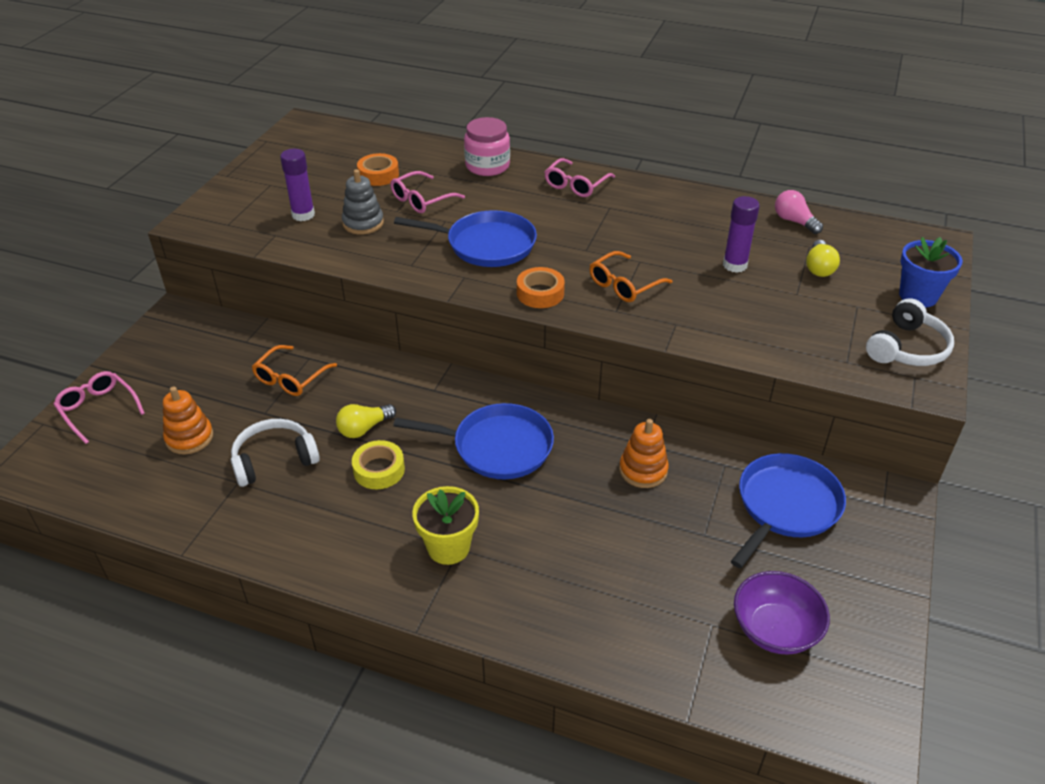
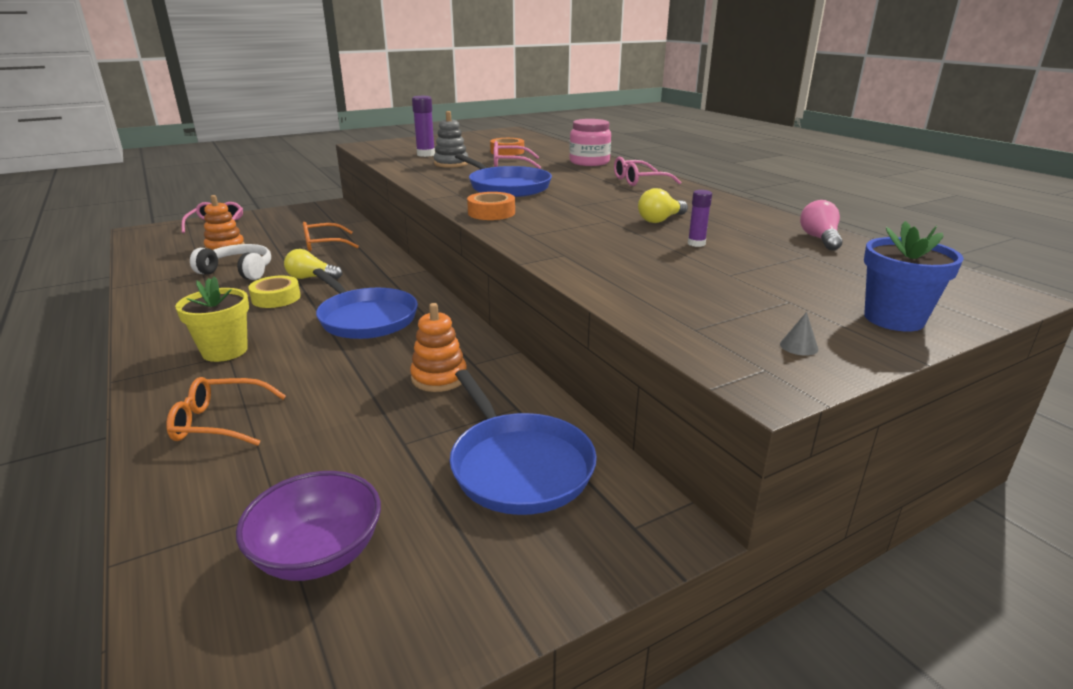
camera: 40 degrees right, 15 degrees down
orange glasses [589,251,672,302] -> orange glasses moved to [166,377,286,446]
purple glue stick [723,196,760,273] -> purple glue stick [688,190,712,247], size x0.61
blue pan [731,453,846,568] -> blue pan turned 75 degrees clockwise [450,369,597,515]
yellow light bulb [806,240,840,277] -> yellow light bulb moved to [638,188,688,223]
white headphones [866,298,954,366] -> grey cone [780,312,818,356]

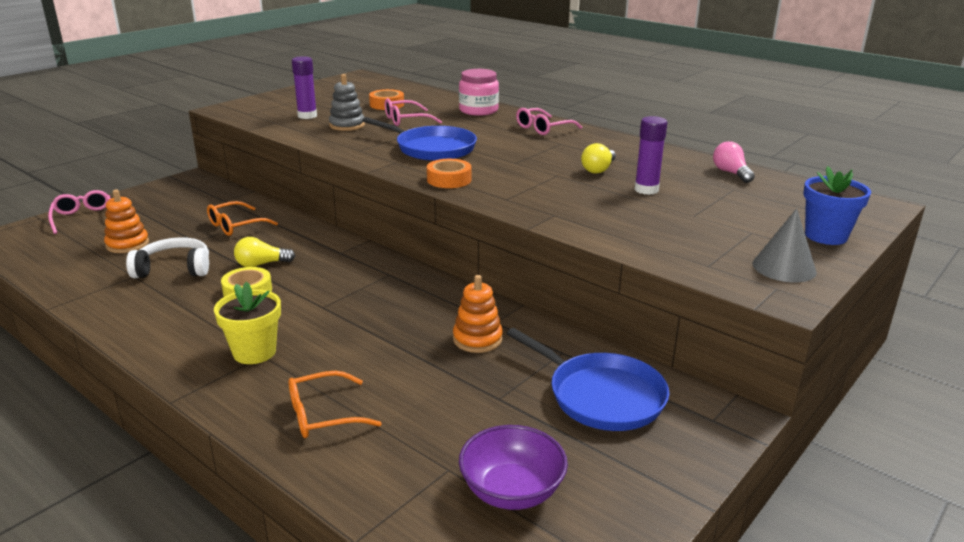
camera: 20 degrees left, 0 degrees up
blue pan [313,268,418,339] -> none
purple glue stick [688,190,712,247] -> purple glue stick [635,116,667,195], size x1.64
grey cone [780,312,818,356] -> grey cone [752,208,817,282], size x2.30

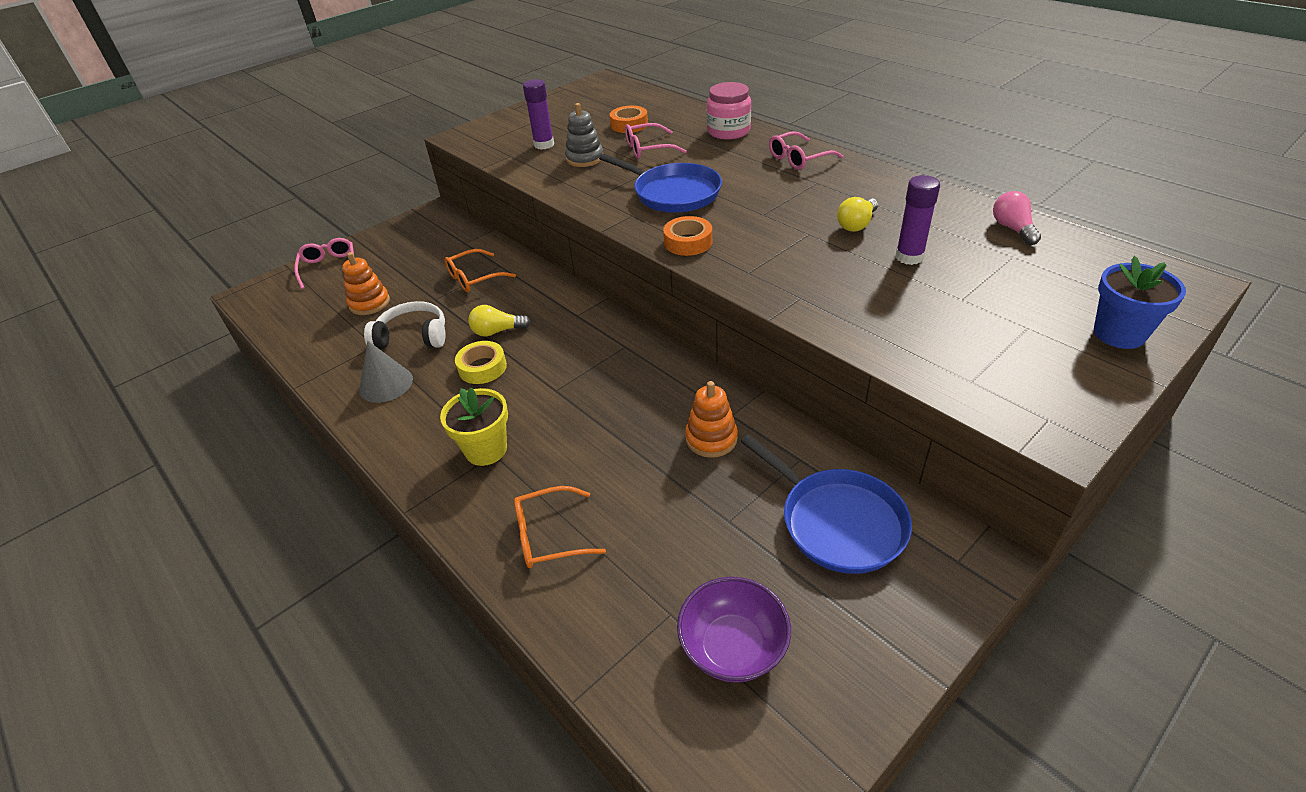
camera: 10 degrees right, 15 degrees up
grey cone [752,208,817,282] -> grey cone moved to [359,341,413,403]

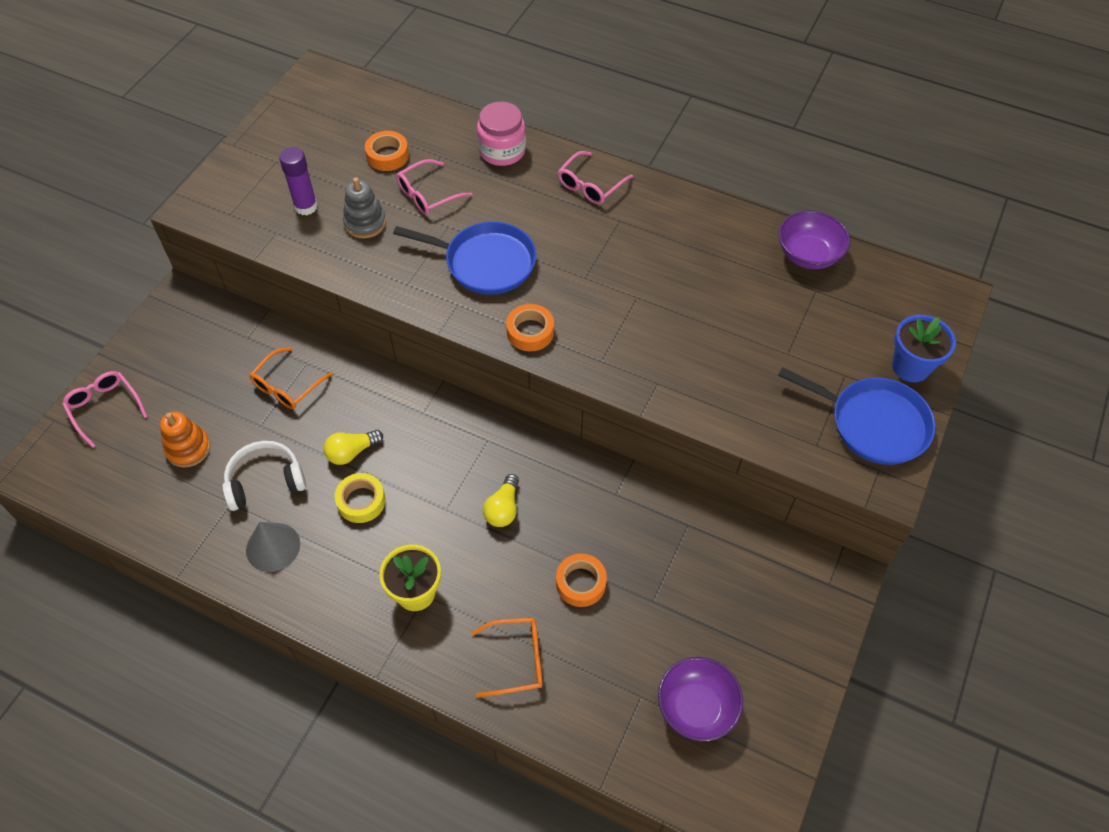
camera: 25 degrees left, 15 degrees up
orange glasses [514,486,606,568] -> orange glasses turned 150 degrees counterclockwise [471,618,542,697]
orange stacking toy [685,381,738,458] -> none
blue pan [740,434,912,574] -> blue pan moved to [778,367,936,465]
yellow light bulb [837,197,878,232] -> yellow light bulb moved to [483,474,519,527]
purple glue stick [895,175,940,265] -> none
pink light bulb [993,191,1041,245] -> purple bowl [779,211,850,269]
none -> orange tape [556,554,607,607]

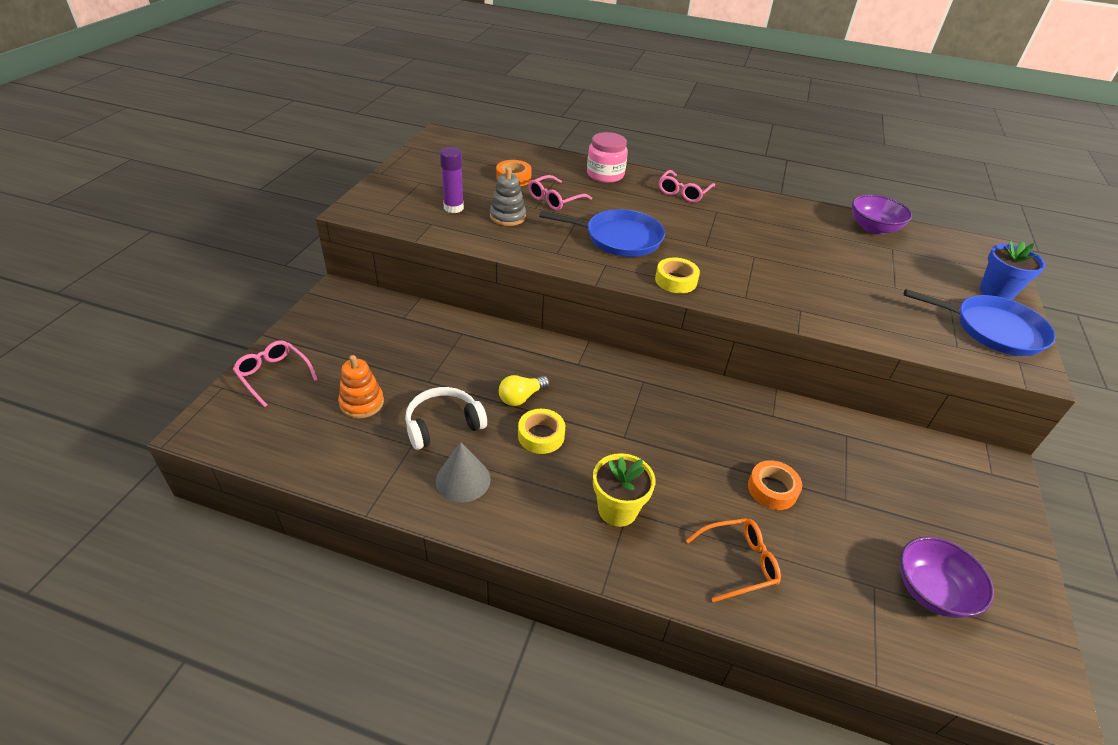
camera: 10 degrees left, 15 degrees down
orange glasses [249,347,333,409] -> none
yellow light bulb [483,474,519,527] -> none
orange tape [506,304,554,351] -> yellow tape [655,257,700,293]

